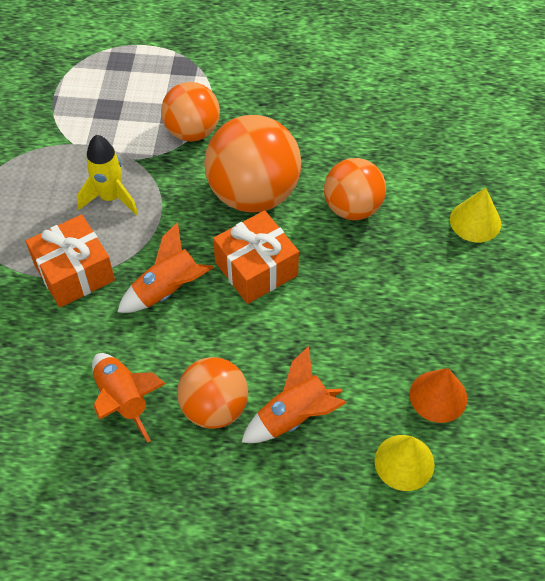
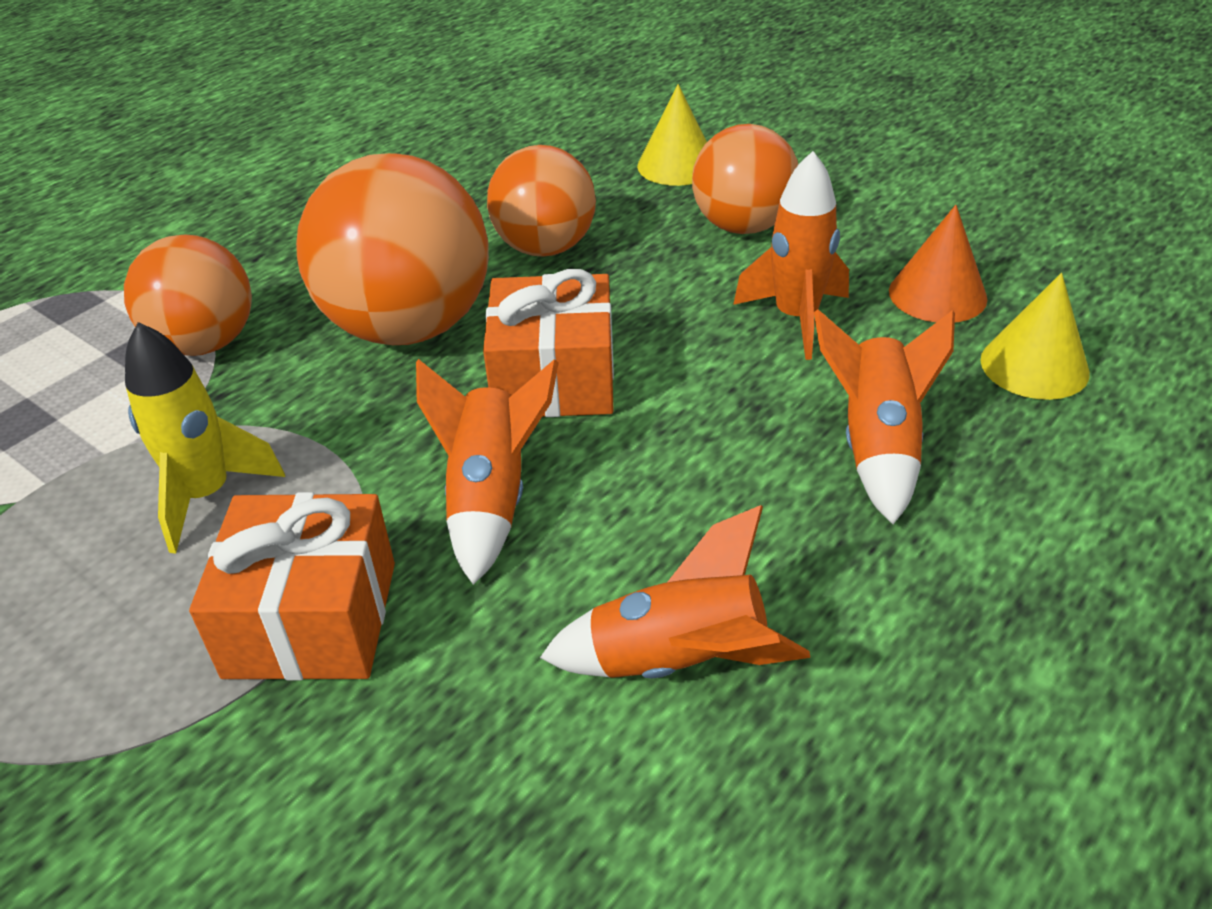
camera: 55 degrees left, 15 degrees down
orange ball [177,357,248,429] -> orange ball moved to [692,124,798,234]
none -> orange rocket [733,151,849,360]

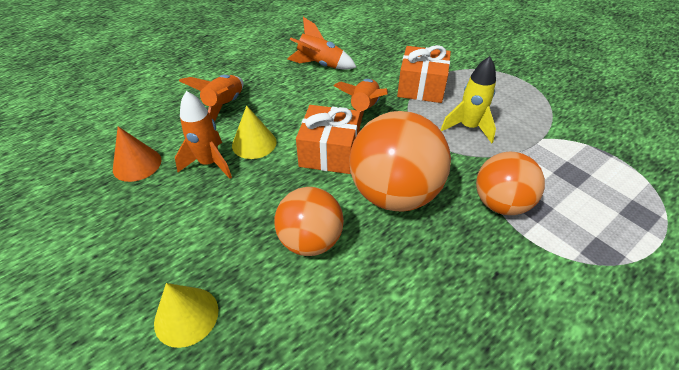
camera: 170 degrees left, 5 degrees up
orange ball [692,124,798,234] -> none
yellow cone [980,273,1090,400] -> yellow cone moved to [232,105,277,159]

